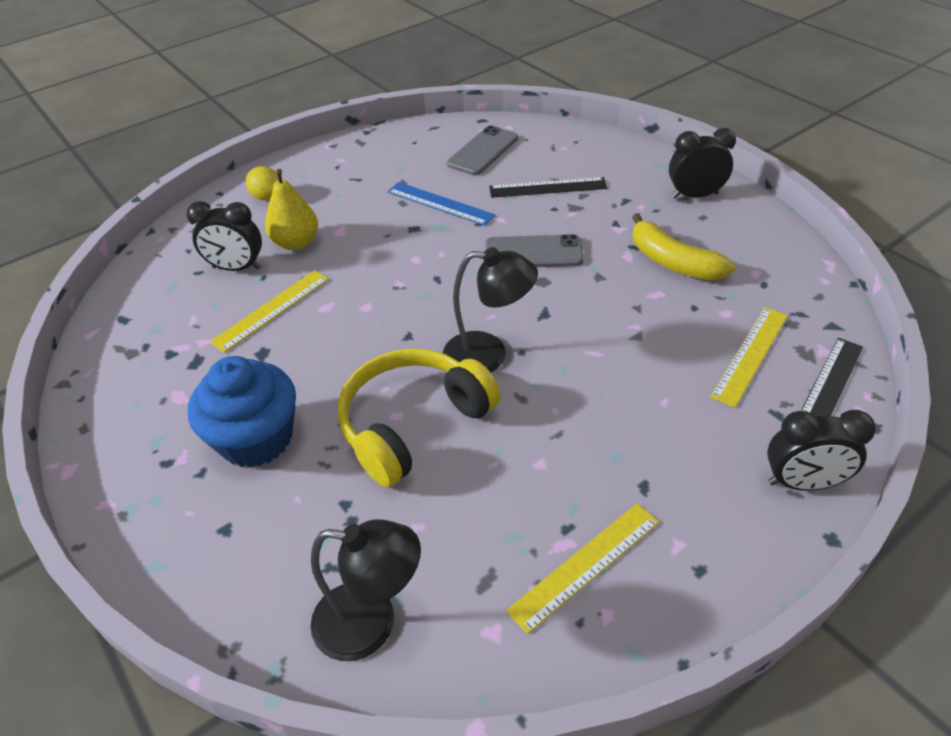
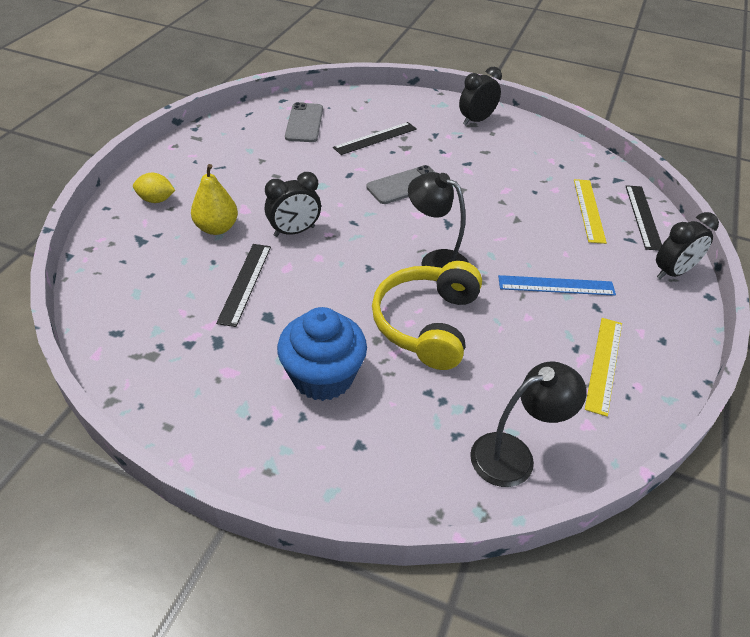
camera: 35 degrees left, 0 degrees up
black clock [186,201,262,271] -> black clock moved to [265,172,321,237]
yellow ruler [210,270,329,353] -> black ruler [216,244,271,327]
blue ruler [387,182,496,226] -> blue ruler moved to [498,275,616,296]
black lamp [443,247,538,372] -> black lamp turned 120 degrees counterclockwise [408,172,469,268]
yellow banana [632,213,735,280] -> none

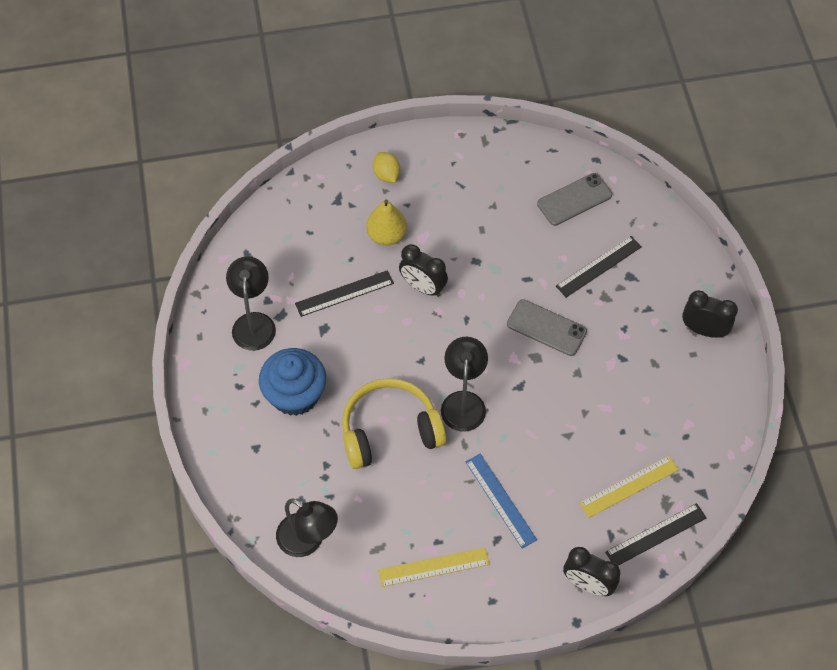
camera: 60 degrees right, 15 degrees up
black ruler [333,122,417,155] -> black ruler turned 60 degrees counterclockwise [556,236,642,298]
none -> black lamp [226,256,276,351]

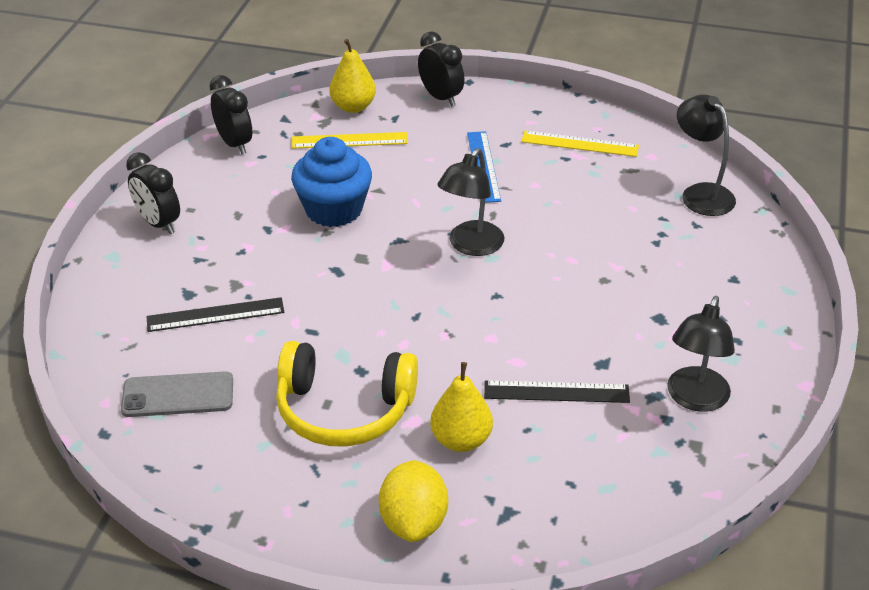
camera: 155 degrees left, 20 degrees down
blue cupcake [259,348,326,416] -> blue cupcake moved to [291,137,372,227]
yellow headphones [342,378,446,469] -> yellow headphones moved to [276,341,418,446]
yellow lemon [373,152,400,183] -> yellow lemon [379,460,448,542], size x1.52
black clock [399,244,448,297] -> black clock moved to [209,75,252,154]
grey phone [507,299,587,356] -> none
black ruler [605,503,706,566] -> yellow pear [329,39,376,113]

